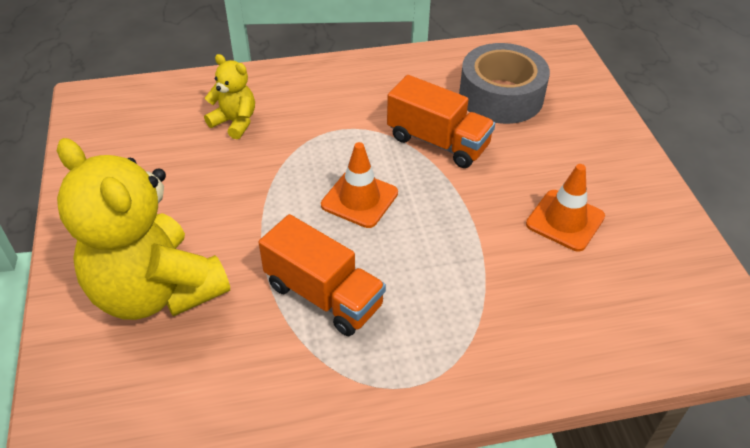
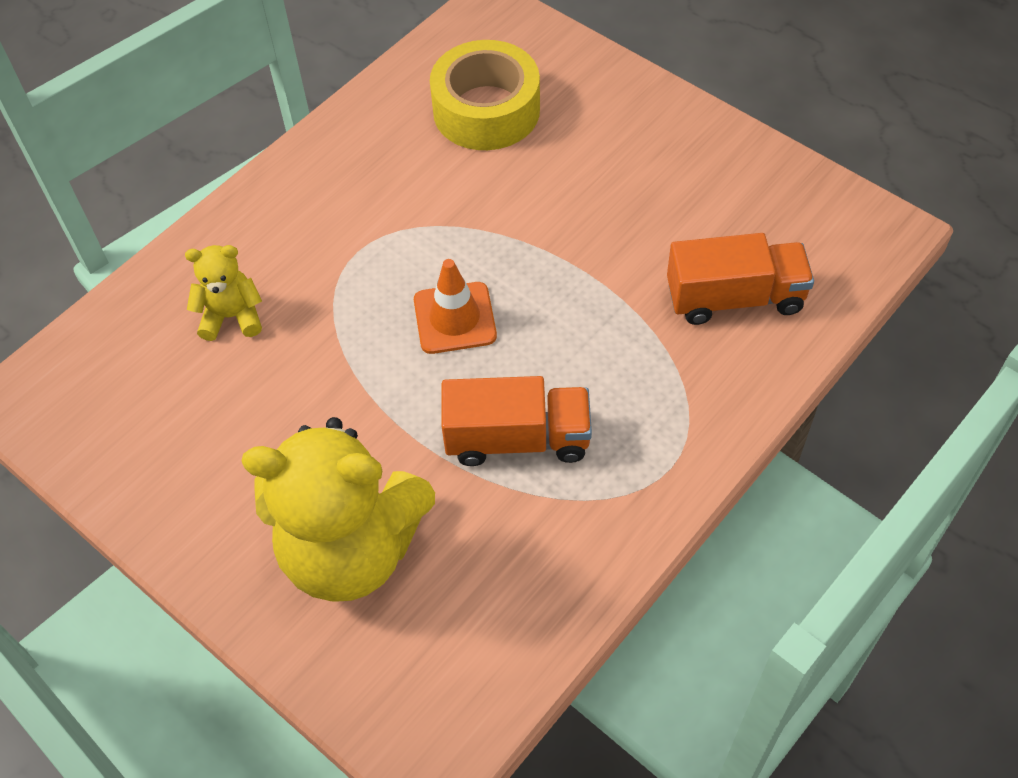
camera: 35 degrees left, 10 degrees up
orange truck [387,75,495,168] -> orange truck moved to [667,233,814,325]
grey tape [459,43,550,124] -> yellow tape [430,40,540,150]
orange traffic cone [526,164,605,252] -> none

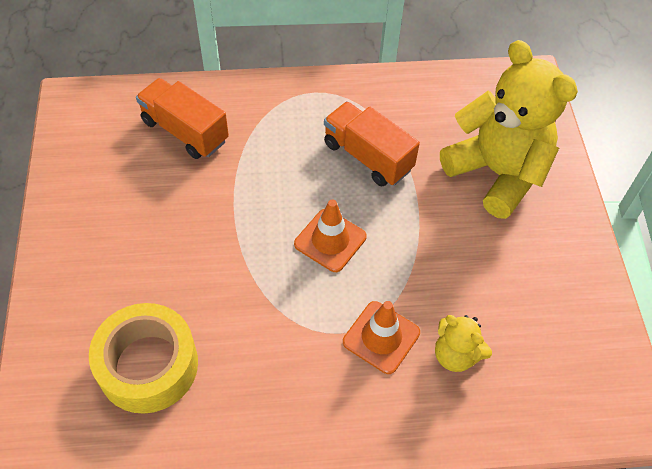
camera: 140 degrees left, 0 degrees up
none -> orange traffic cone [343,301,420,374]

